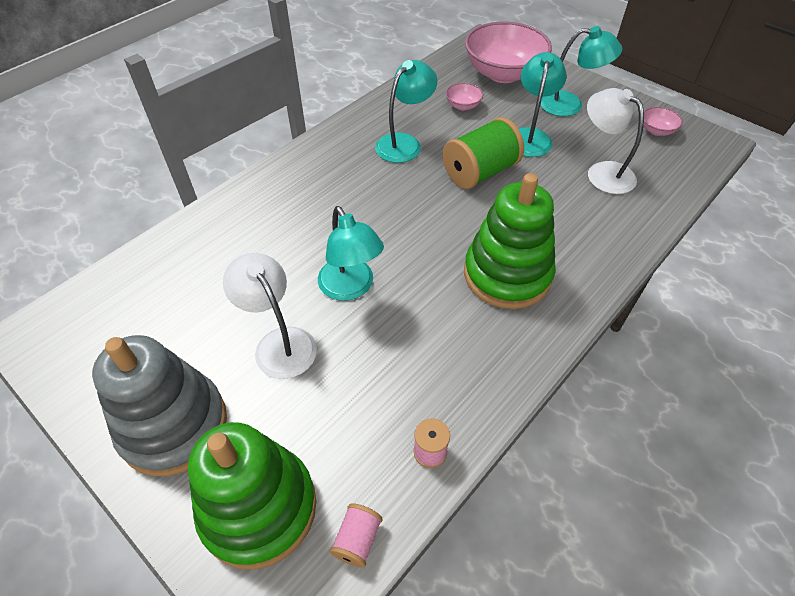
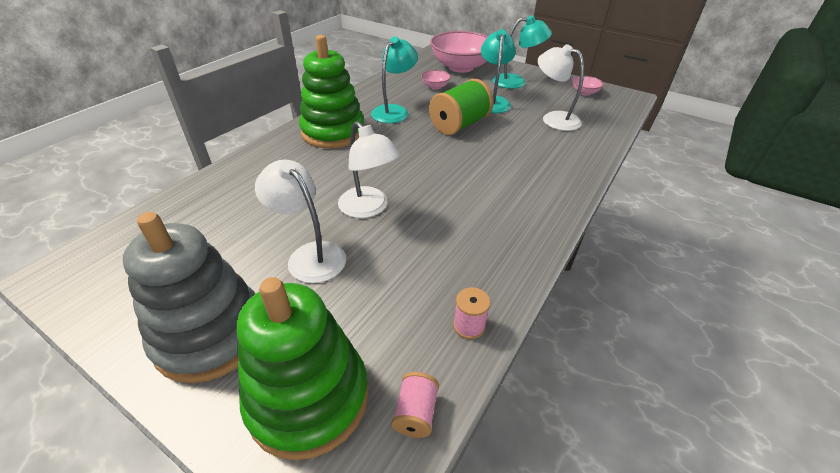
camera: 10 degrees left, 10 degrees down
turquoise lamp [318,206,384,301] -> white lamp [338,121,400,218]
green stacking toy [464,173,556,309] -> green stacking toy moved to [299,35,364,148]

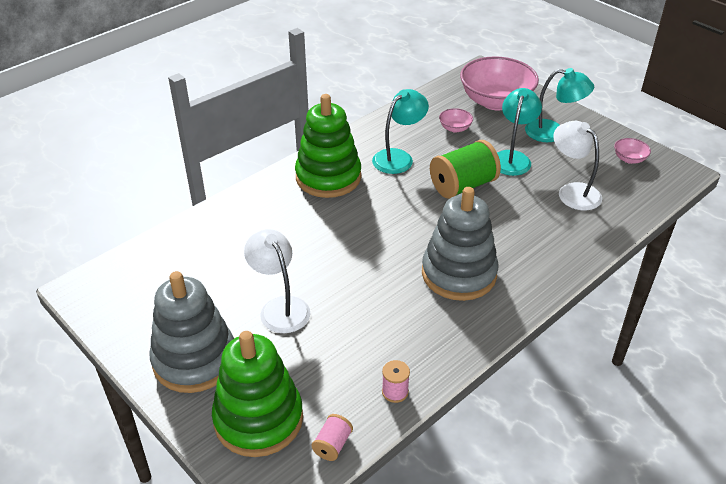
camera: 15 degrees right, 0 degrees up
white lamp [338,121,400,218] -> none
none -> grey stacking toy [422,187,498,301]

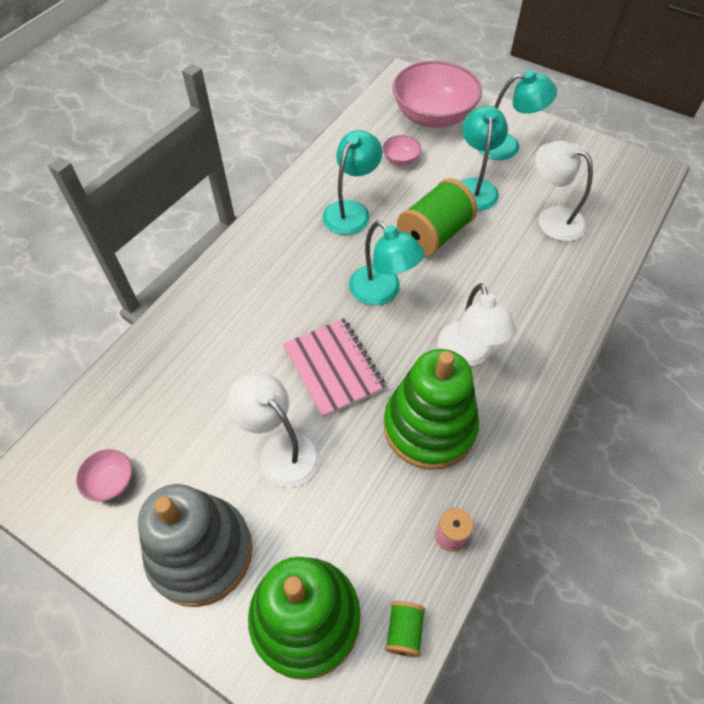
camera: 15 degrees left, 15 degrees up
green stacking toy [295,94,361,198] -> green stacking toy moved to [383,349,479,470]
pink spool [312,414,353,461] -> green spool [385,601,425,657]
grey stacking toy [422,187,498,301] -> white lamp [438,283,516,366]
pink bowl [614,138,651,164] -> pink bowl moved to [76,449,132,501]
none -> pink notebook [283,318,386,418]
none -> turquoise lamp [349,221,424,305]

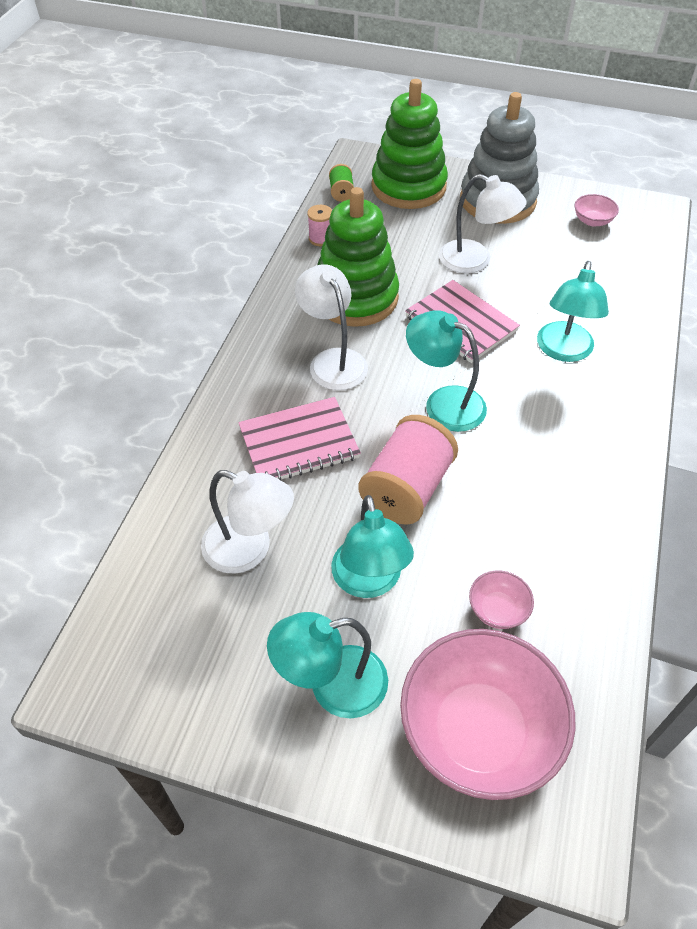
camera: 165 degrees right, 5 degrees down
turquoise lamp [322,130,383,235] -> turquoise lamp moved to [537,261,609,362]
green spool [397,178,477,256] -> pink spool [358,415,458,525]
none -> pink notebook [238,397,361,480]

